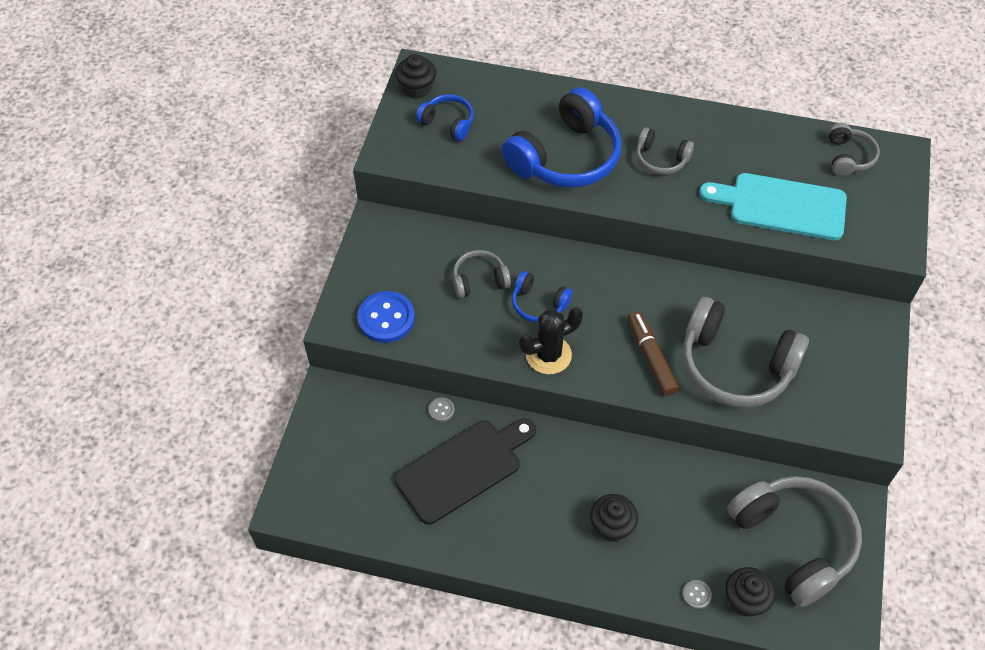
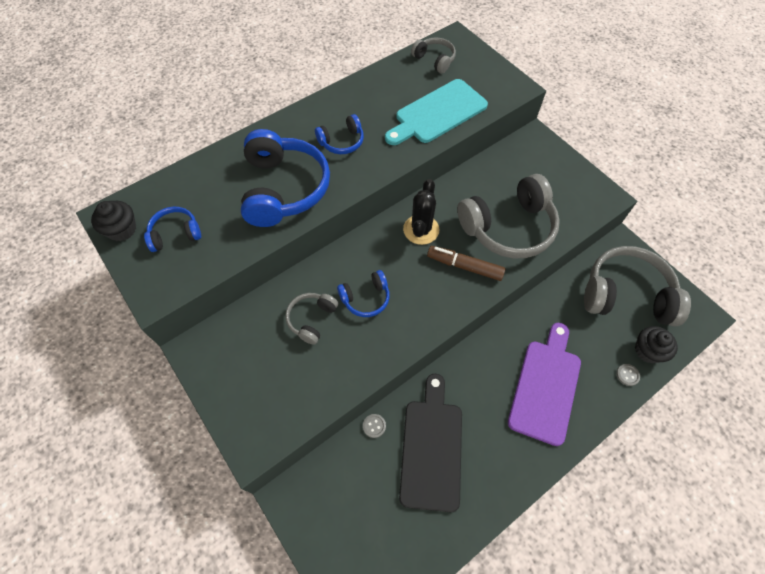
camera: 50 degrees left, 5 degrees up
blue button [357,291,415,343] -> none
black cactus [519,307,583,374] -> black cactus moved to [403,179,439,245]
black cupcake [590,494,638,542] -> purple cutting board [508,323,581,446]
grey headphones [636,128,694,175] -> blue headphones [315,114,364,154]

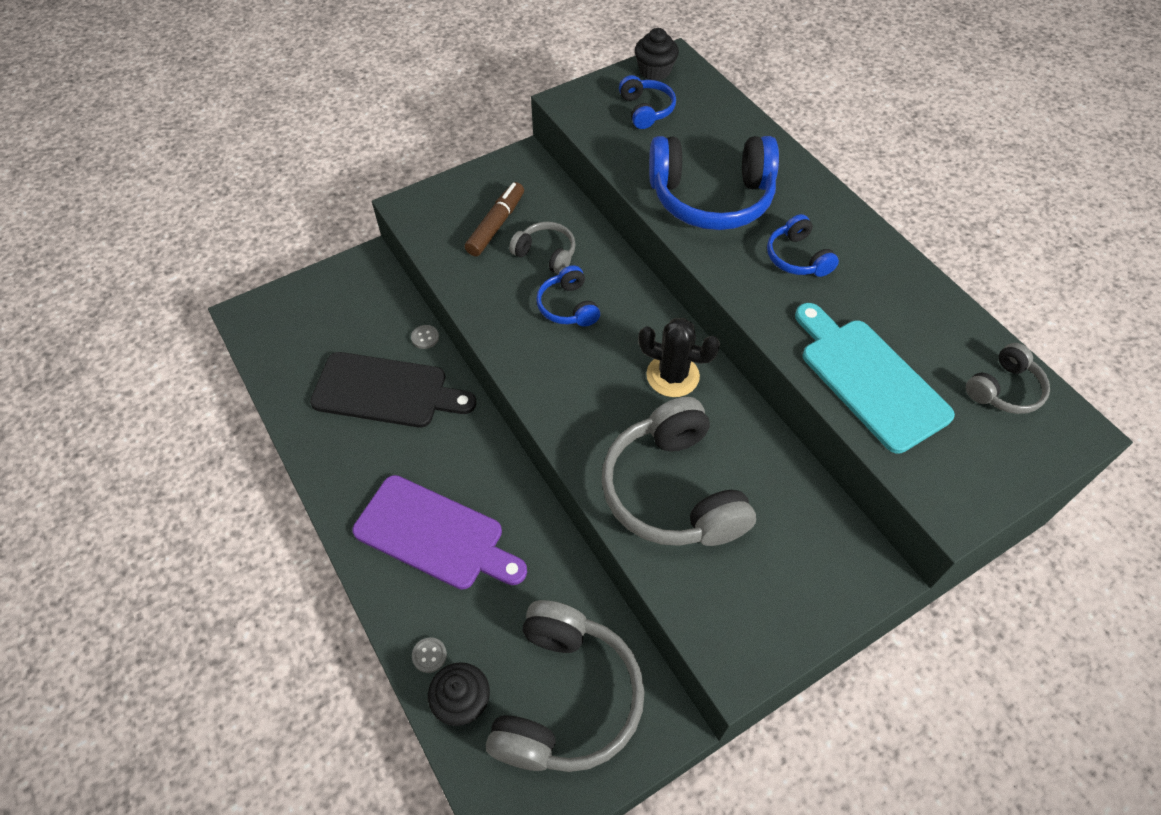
camera: 95 degrees right, 5 degrees down
brown marker [427,246,506,281] -> brown marker moved to [465,182,524,256]

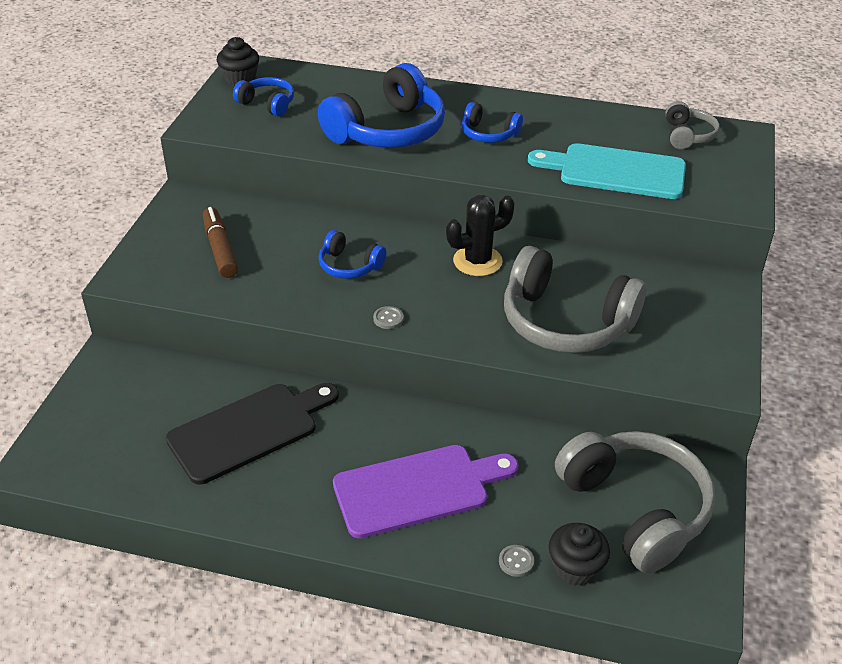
camera: 45 degrees left, 15 degrees down
grey button [411,325,439,349] -> grey button moved to [373,306,404,329]
grey headphones [509,222,576,275] -> none

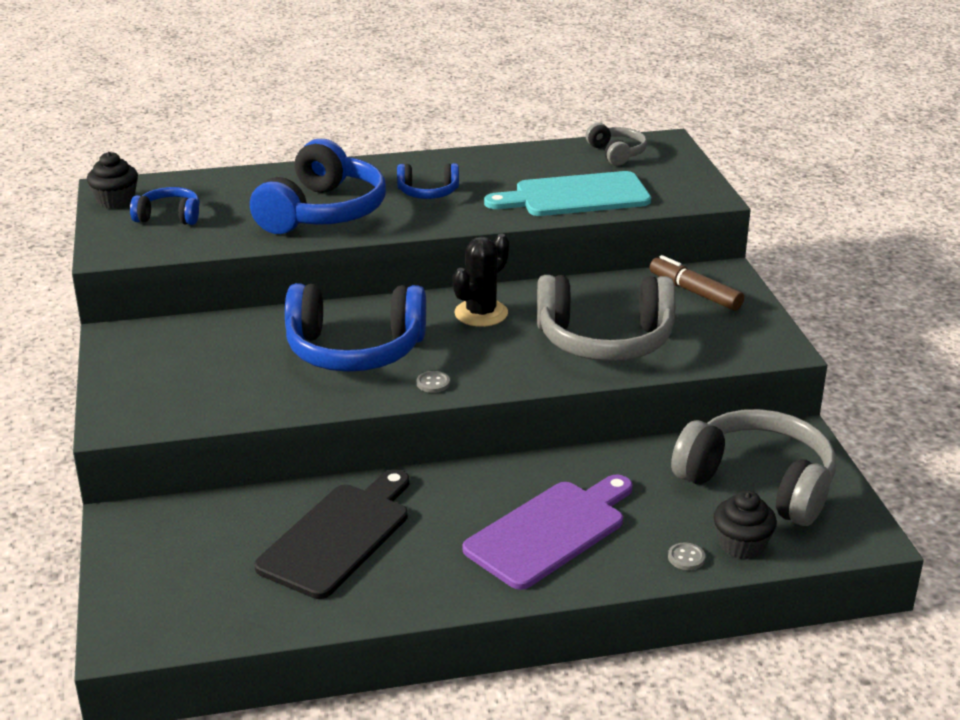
camera: 25 degrees left, 10 degrees down
brown marker [203,207,238,278] -> brown marker moved to [649,255,744,311]
blue headphones [319,230,387,279] -> blue headphones [285,283,426,372], size x2.00

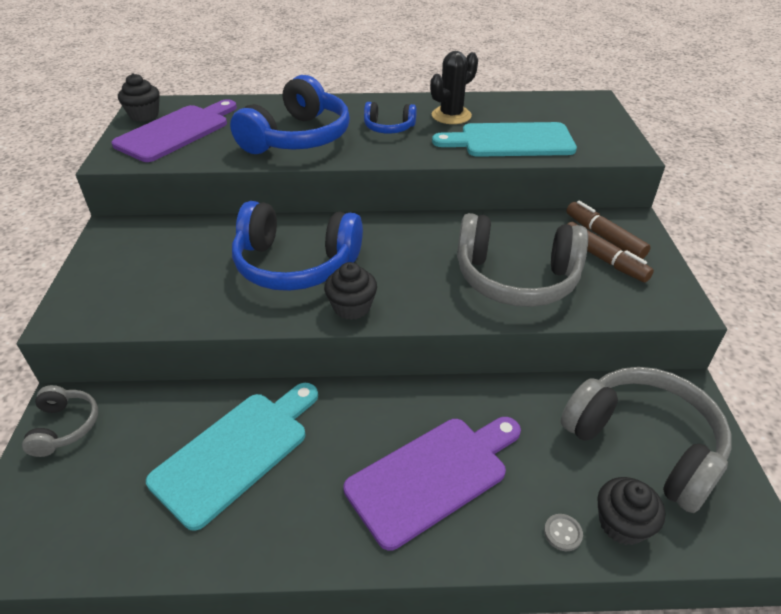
camera: 10 degrees right, 10 degrees up
blue headphones [130,187,200,225] -> purple cutting board [111,99,237,162]
black cutting board [254,469,409,599] -> turquoise cutting board [146,383,318,531]
grey button [417,371,450,393] -> black cupcake [324,262,377,320]
black cactus [453,234,509,327] -> black cactus moved to [430,51,478,124]
grey headphones [586,123,647,166] -> grey headphones moved to [22,385,98,457]
none -> brown marker [568,222,654,282]

